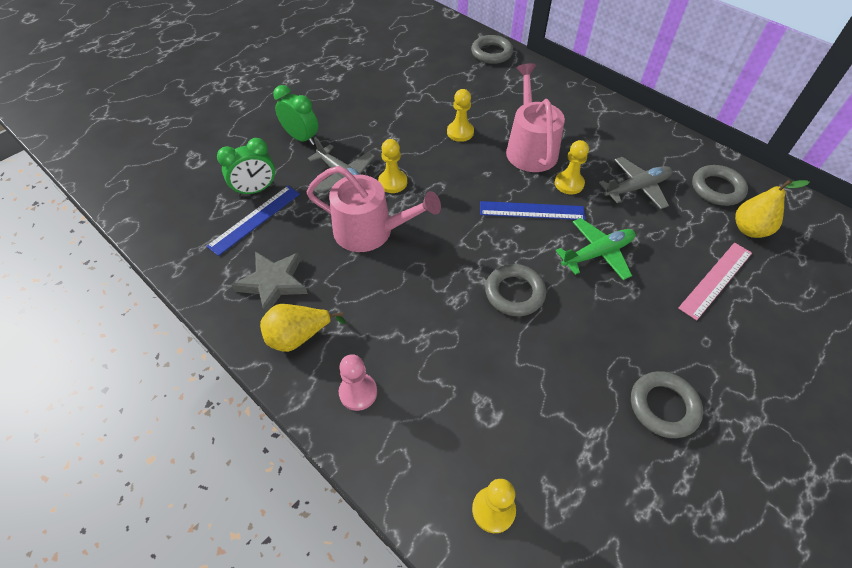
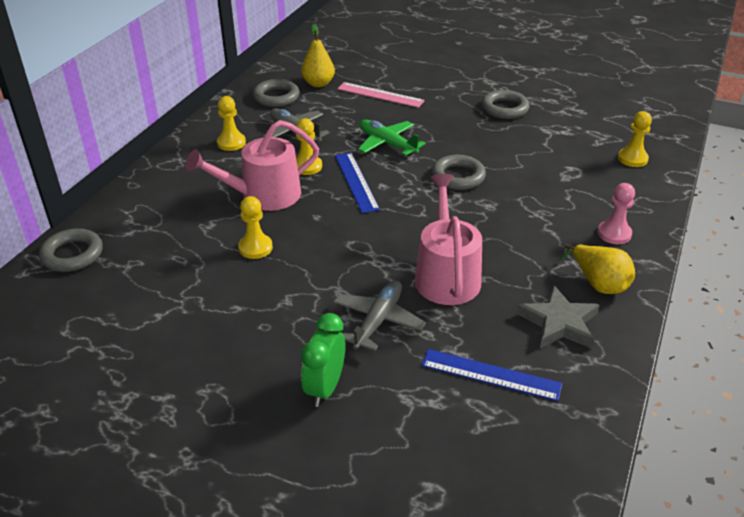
camera: 110 degrees left, 15 degrees down
green clock [217,138,275,196] -> none
yellow pawn [378,139,407,193] -> yellow pawn moved to [217,96,246,151]

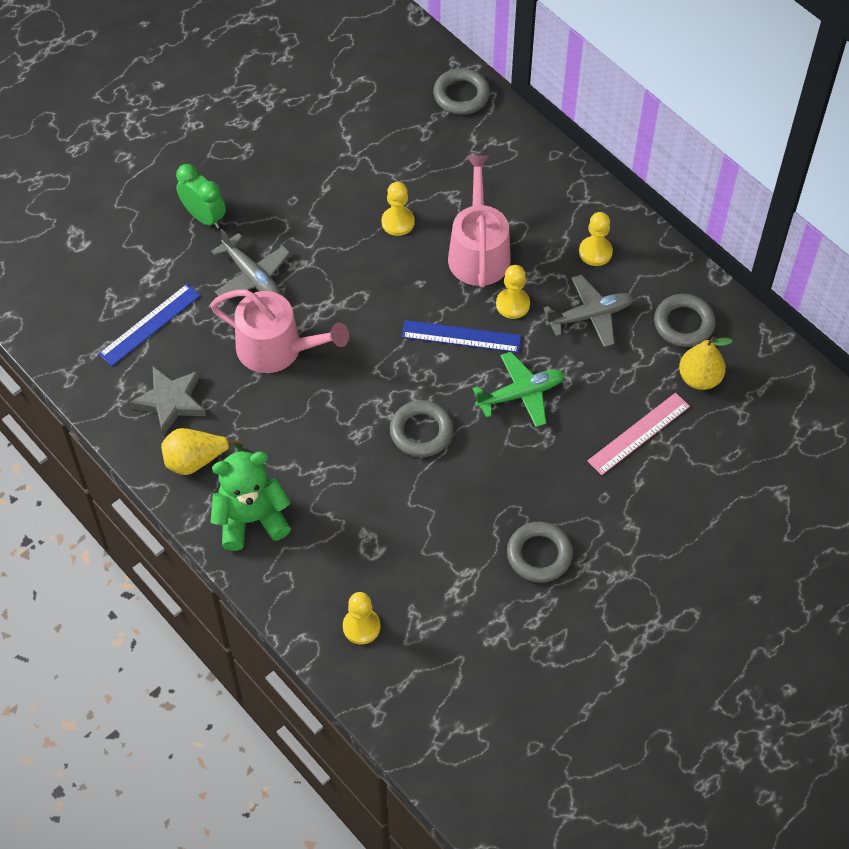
camera: 115 degrees right, 20 degrees up
pink pawn [598,183,635,244] -> green teddy bear [211,451,291,551]

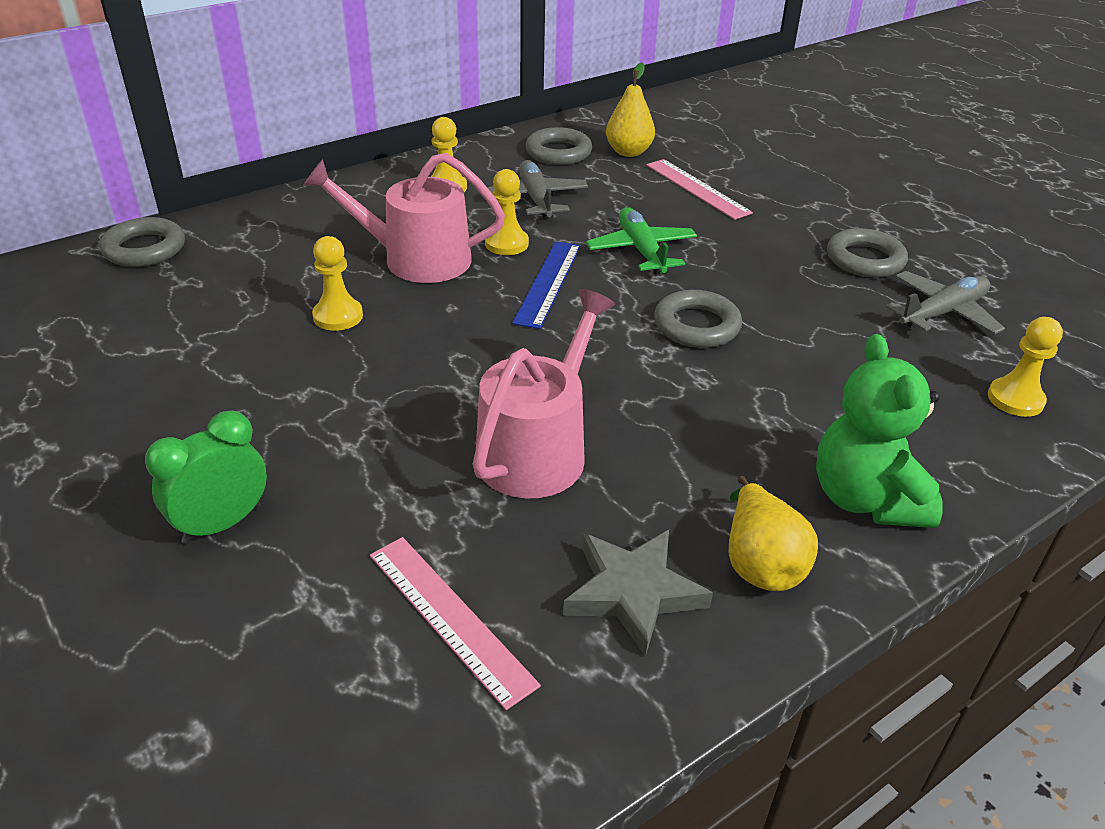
camera: 85 degrees left, 20 degrees down
blue ruler [99,284,200,366] -> pink ruler [370,537,541,710]
grey plane [211,229,290,296] -> grey plane moved to [886,271,1005,335]

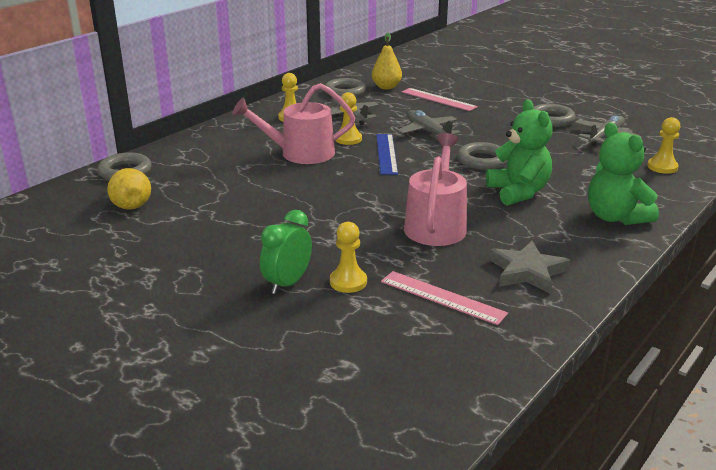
camera: 15 degrees left, 10 degrees down
yellow pawn [312,236,363,331] -> yellow pawn moved to [330,222,367,293]
green plane [586,207,697,274] -> grey plane [397,110,461,138]
yellow pear [729,476,818,591] -> yellow pear moved to [107,168,151,210]
none -> green teddy bear [486,99,553,206]

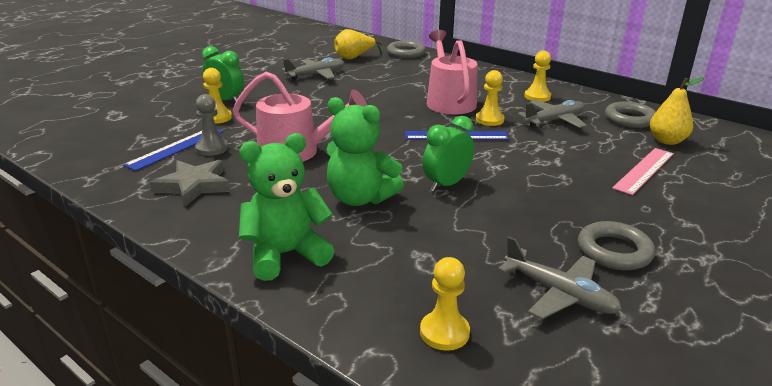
camera: 90 degrees right, 0 degrees up
pink ruler [381,271,508,325] -> blue ruler [123,129,223,171]
grey plane [397,110,461,138] -> grey plane moved to [282,57,345,80]
grey ring [457,142,508,170] -> green clock [423,116,474,191]
green teddy bear [486,99,553,206] -> green teddy bear turned 45 degrees clockwise [327,97,404,206]
none -> grey pawn [195,94,228,156]

